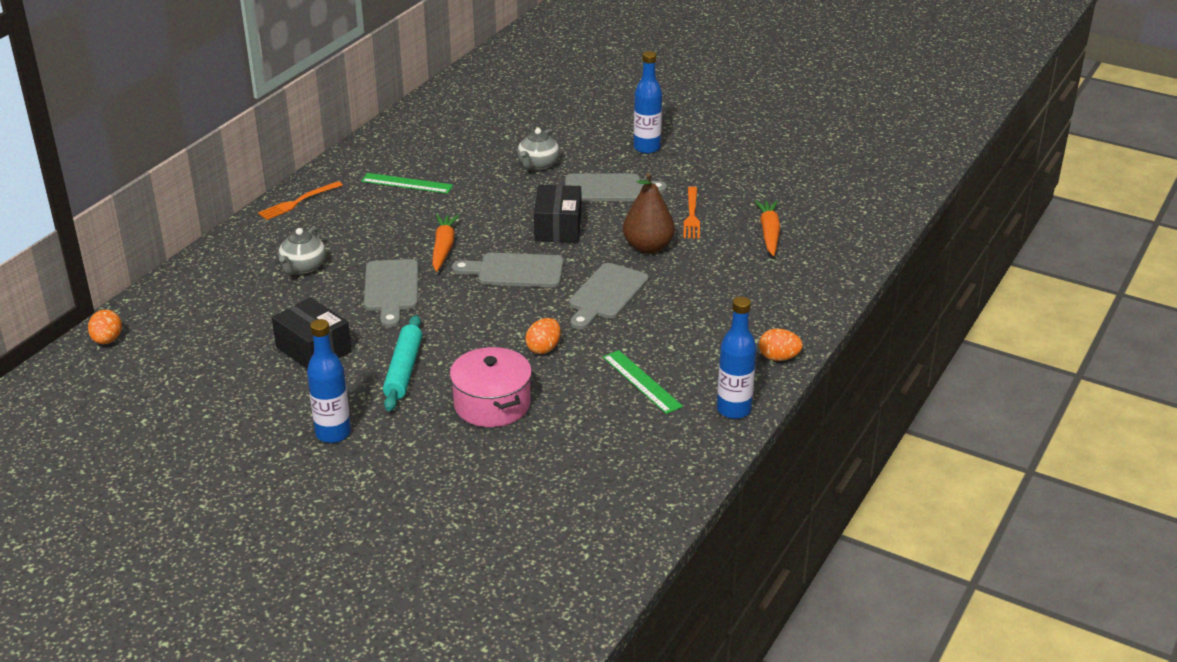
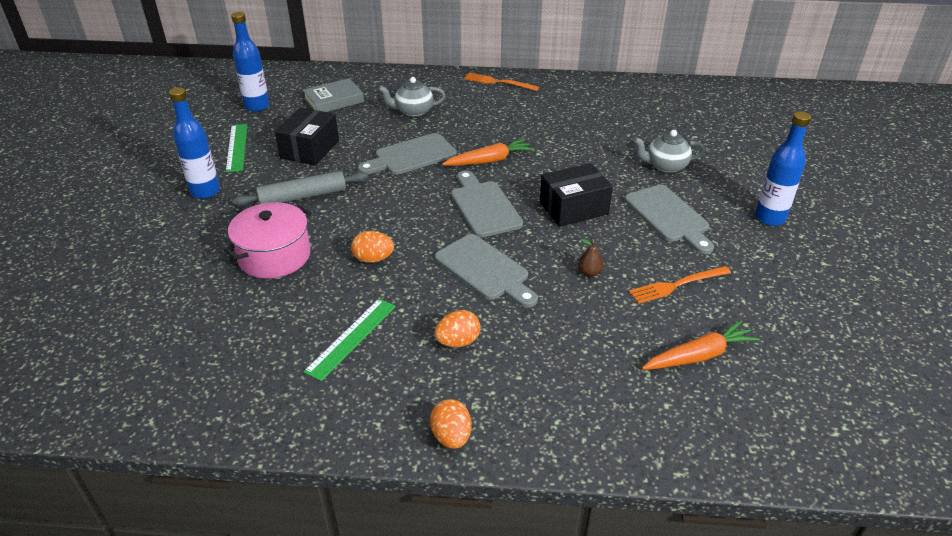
camera: 65 degrees right, 5 degrees up
orange egg [88,310,122,344] -> orange egg moved to [434,310,481,347]
green ruler [361,173,453,194] -> green ruler moved to [226,124,247,172]
turquoise rolling pin [383,315,422,411] -> grey rolling pin [232,171,368,206]
grey cutting board [569,263,649,330] -> grey cutting board turned 135 degrees counterclockwise [435,234,538,308]
brown pear [623,173,675,254] -> brown pear [578,239,603,277], size x0.44
blue bottle [717,297,756,419] -> blue bottle moved to [231,12,269,112]
none -> grey book [303,78,364,112]

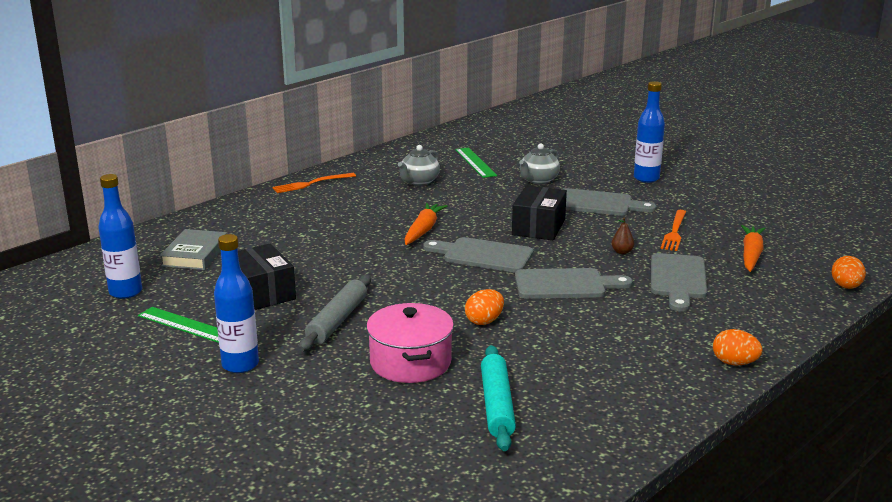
camera: 50 degrees left, 15 degrees down
green ruler [304,299,396,381] -> green ruler moved to [455,148,497,178]
grey cutting board [358,133,457,175] -> grey cutting board moved to [651,253,707,312]
grey teapot [378,77,446,117] -> grey teapot moved to [398,145,440,186]
orange egg [434,310,481,347] -> orange egg moved to [832,256,866,289]
none -> turquoise rolling pin [481,345,516,451]

